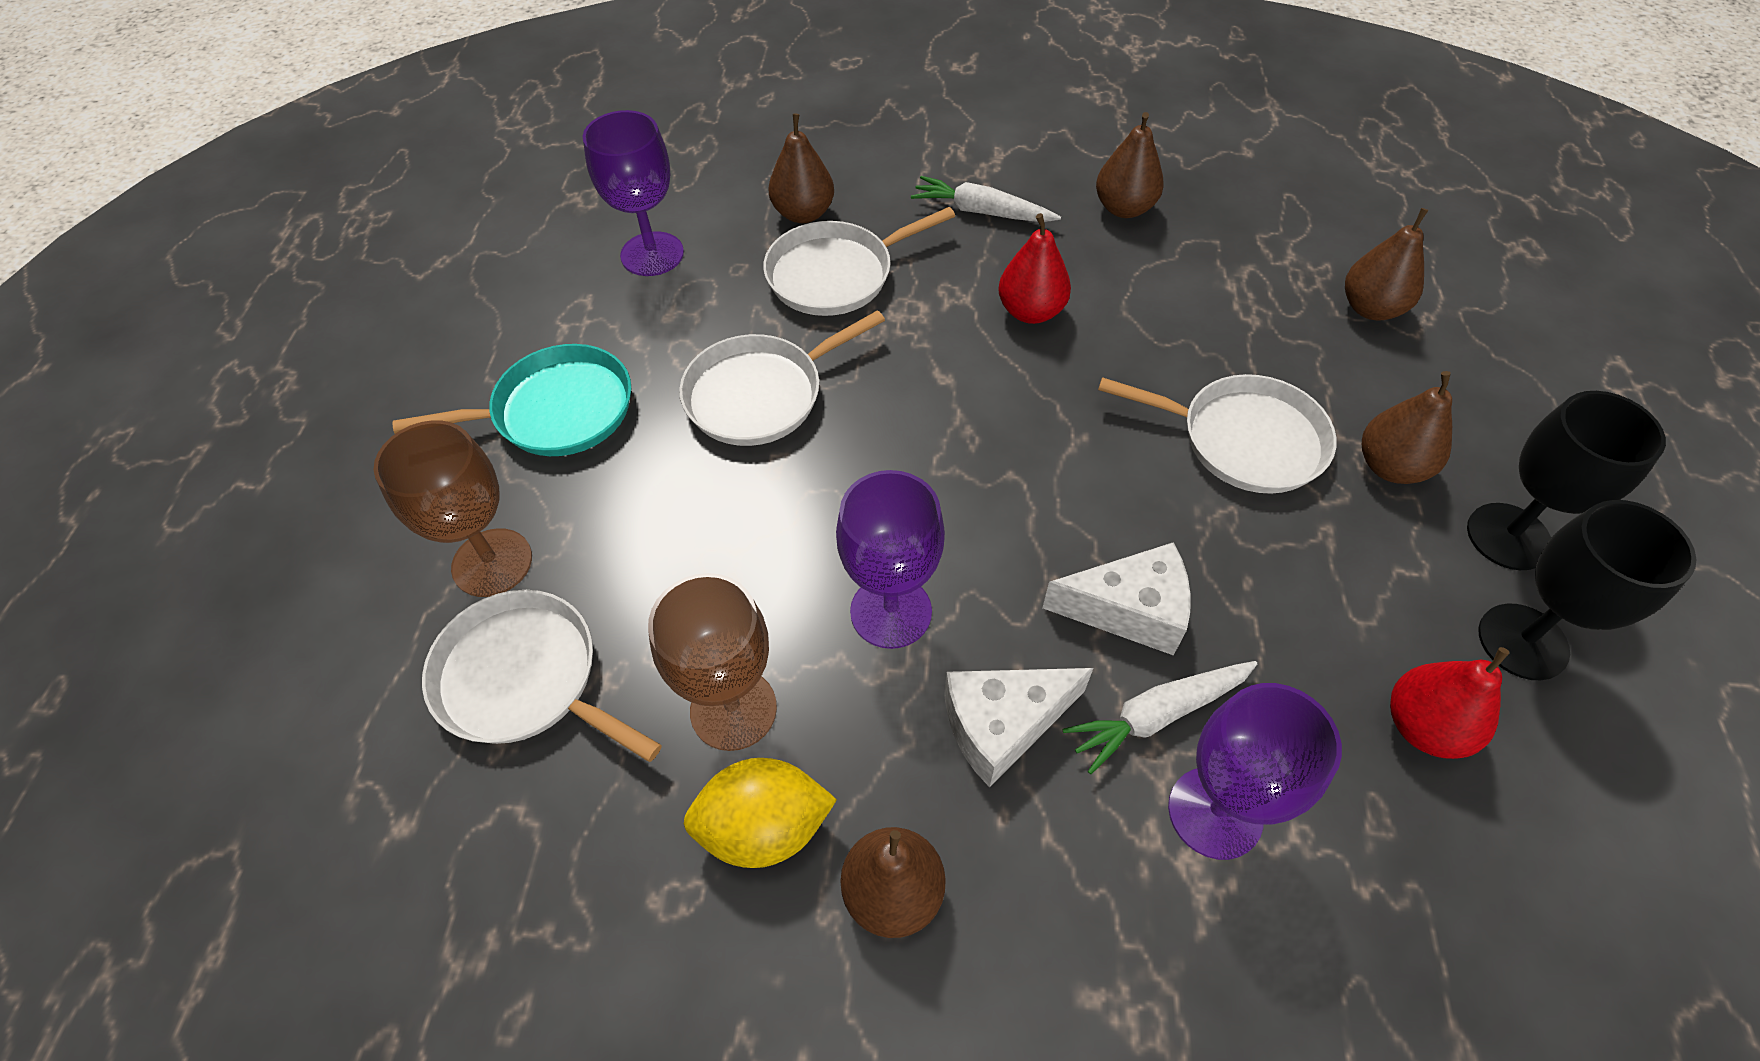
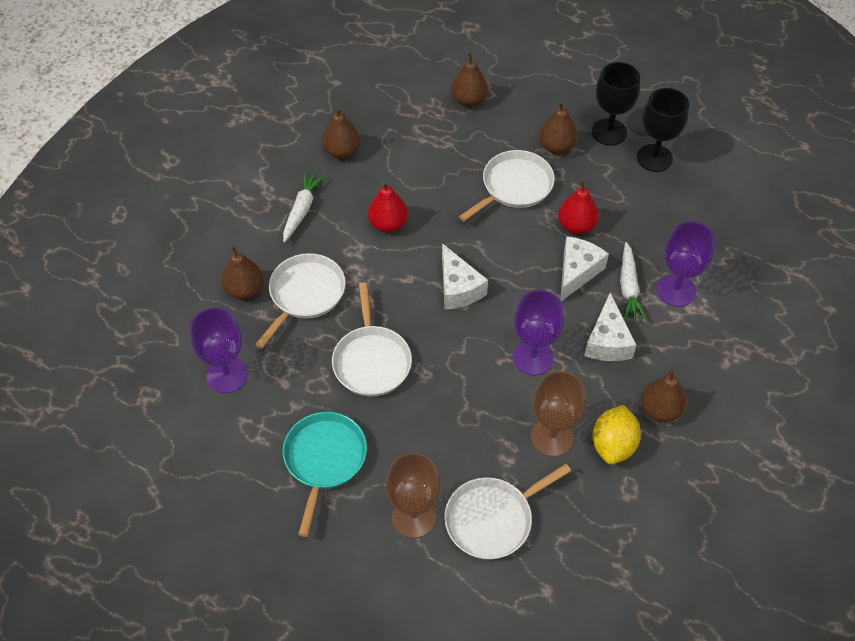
camera: 65 degrees left, 0 degrees up
white pan [763,207,955,316] -> white pan turned 150 degrees counterclockwise [255,253,346,349]
white carrot [911,176,1061,222] -> white carrot turned 150 degrees clockwise [283,171,324,243]
red pear [1390,647,1509,759] -> red pear moved to [558,180,599,234]
none -> white cheese [442,243,488,310]

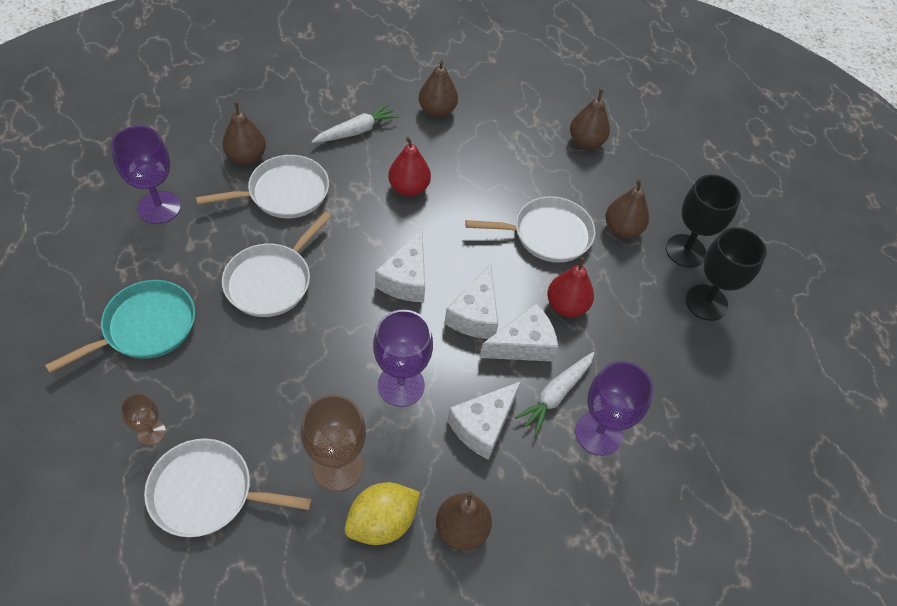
camera: 35 degrees right, 0 degrees up
brown goblet [386,453,441,538] -> brown goblet [121,393,166,446], size x0.55
none -> white cheese [444,264,498,339]

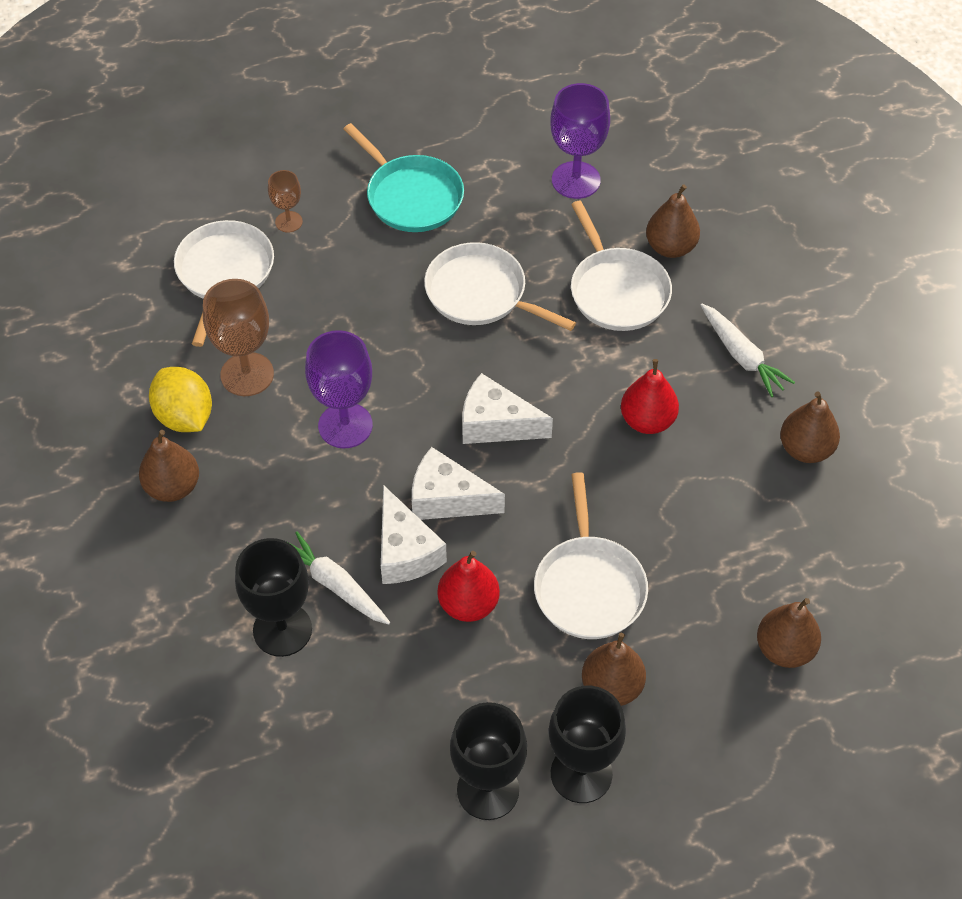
camera: 95 degrees right, 0 degrees up
white cheese [447,381,521,460] -> none
purple goblet [575,361,654,456] -> black goblet [235,538,312,657]

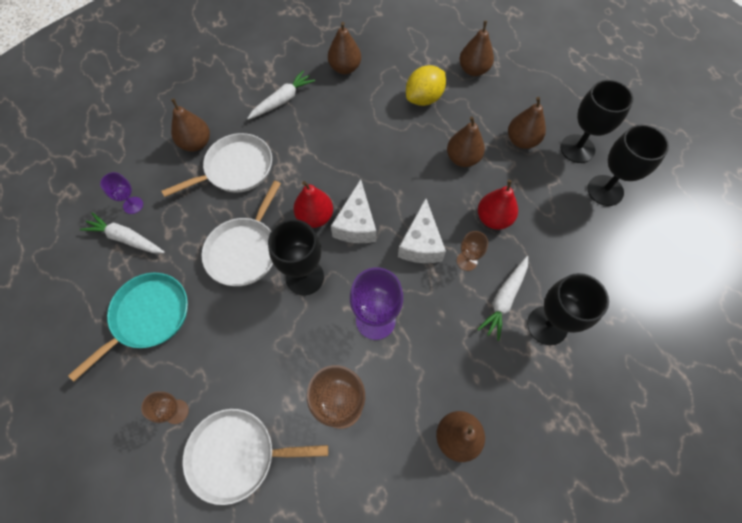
camera: 100 degrees left, 10 degrees up
yellow lemon [149,367,212,432] -> yellow lemon moved to [406,65,446,106]
white cheese [381,485,447,584] -> brown goblet [457,231,488,271]
white pan [534,472,648,639] -> brown pear [447,116,485,167]
purple goblet [550,83,610,199] -> purple goblet [100,172,143,214], size x0.55
red pear [621,359,679,434] -> red pear moved to [293,181,333,228]
none -> white carrot [80,213,165,253]
none -> black goblet [268,219,324,295]

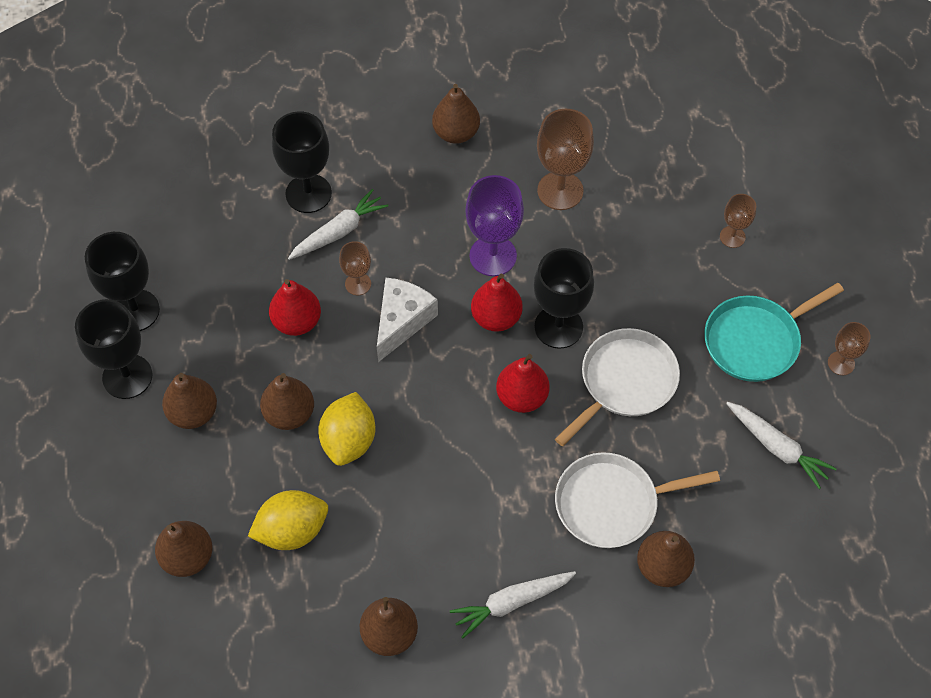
camera: 160 degrees left, 5 degrees down
purple goblet [100,172,143,214] -> none
white pan [182,409,328,505] -> none
white cheese [331,179,376,243] -> none
none -> yellow lemon [318,392,375,466]
none -> red pear [471,274,523,332]
none -> brown goblet [828,322,871,375]

